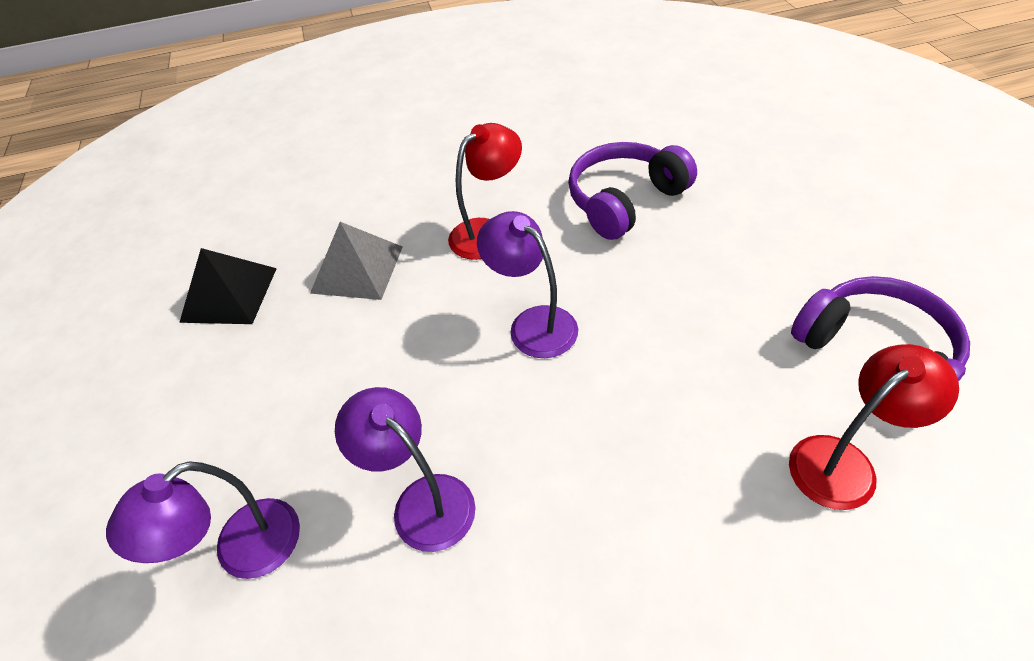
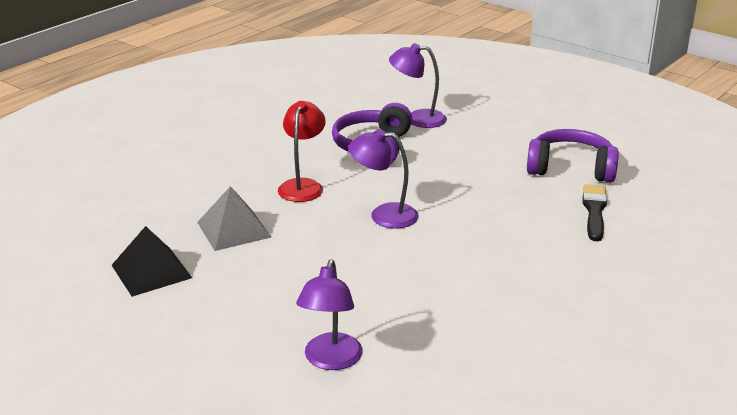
camera: 40 degrees left, 20 degrees down
purple lamp [335,387,476,552] -> purple lamp moved to [389,43,447,128]
red lamp [789,344,959,510] -> black brush [582,184,607,241]

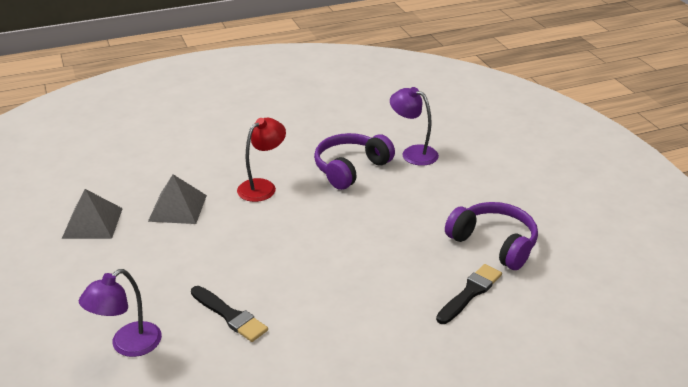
camera: 30 degrees right, 5 degrees up
black pyramid [112,226,192,297] -> grey pyramid [62,189,123,239]
purple lamp [348,129,418,229] -> none
none -> black brush [191,286,268,342]

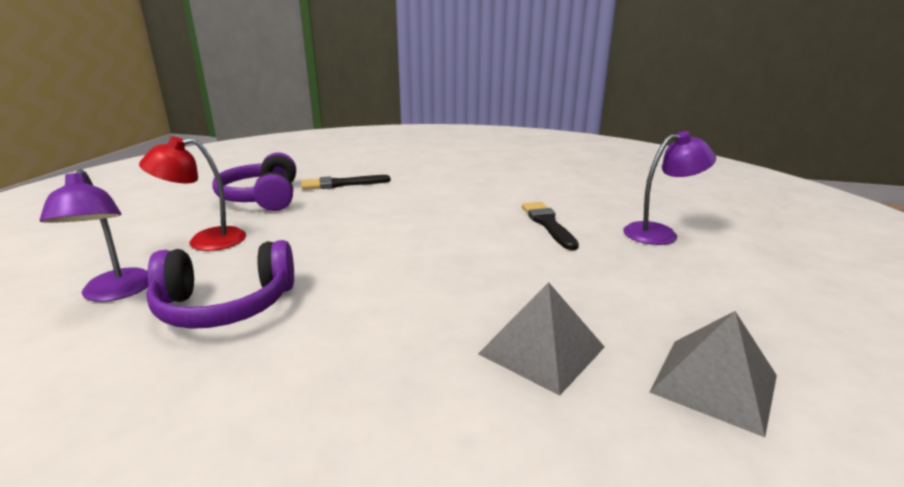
camera: 145 degrees left, 10 degrees down
red lamp [237,118,286,202] -> red lamp moved to [139,137,246,251]

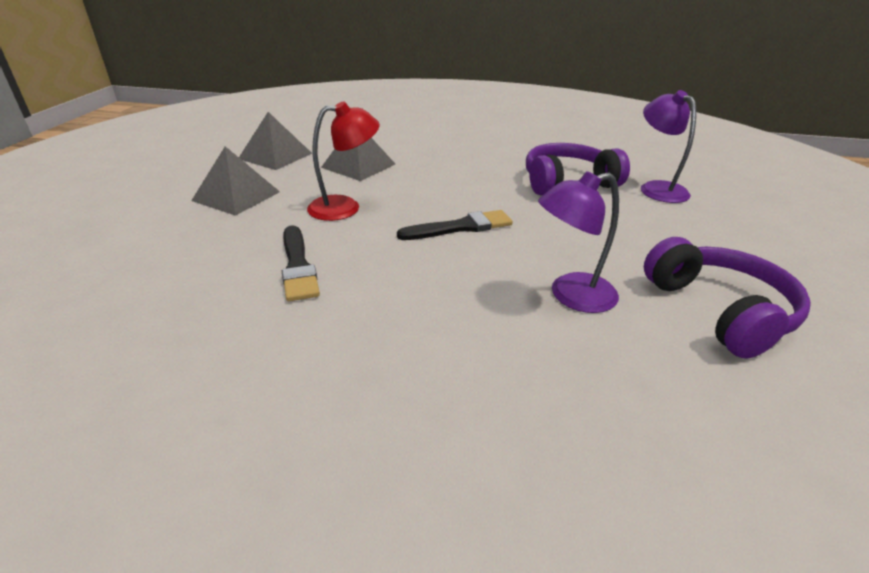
camera: 175 degrees right, 10 degrees up
red lamp [139,137,246,251] -> red lamp moved to [307,101,380,221]
black brush [301,175,391,190] -> black brush moved to [397,210,513,240]
purple lamp [623,131,716,245] -> purple lamp moved to [538,171,619,313]
none -> grey pyramid [191,146,280,216]

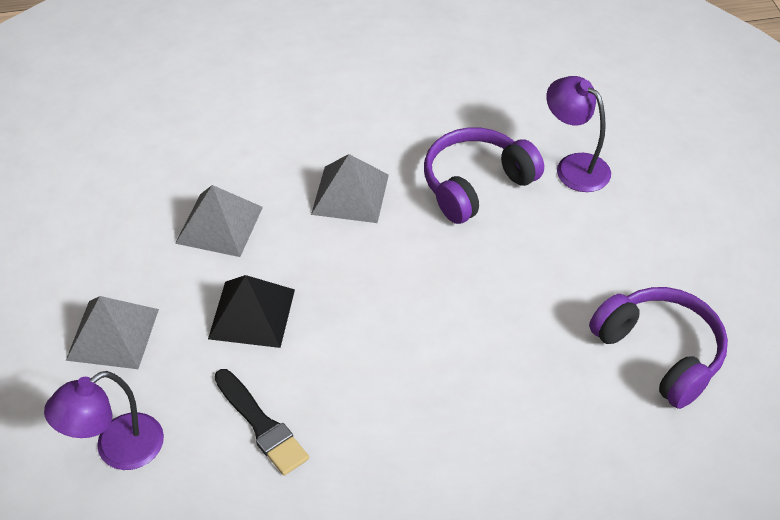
camera: 20 degrees left, 15 degrees up
grey pyramid [239,112,312,170] -> grey pyramid moved to [311,154,389,223]
red lamp [307,101,380,221] -> black pyramid [208,275,295,348]
black brush [397,210,513,240] -> none
purple lamp [538,171,619,313] -> purple lamp moved to [44,371,164,470]

